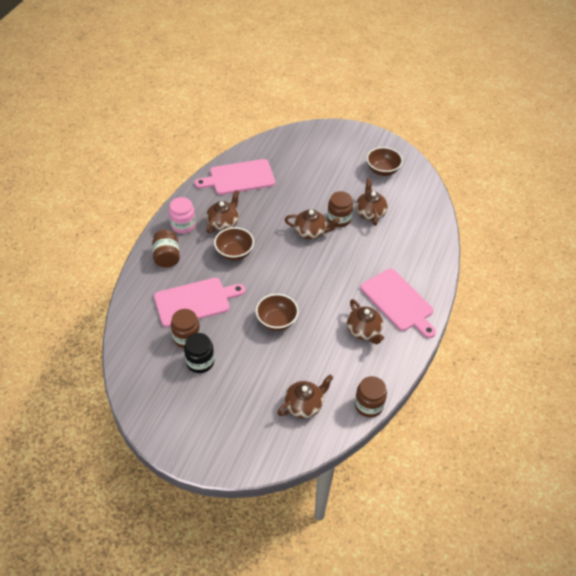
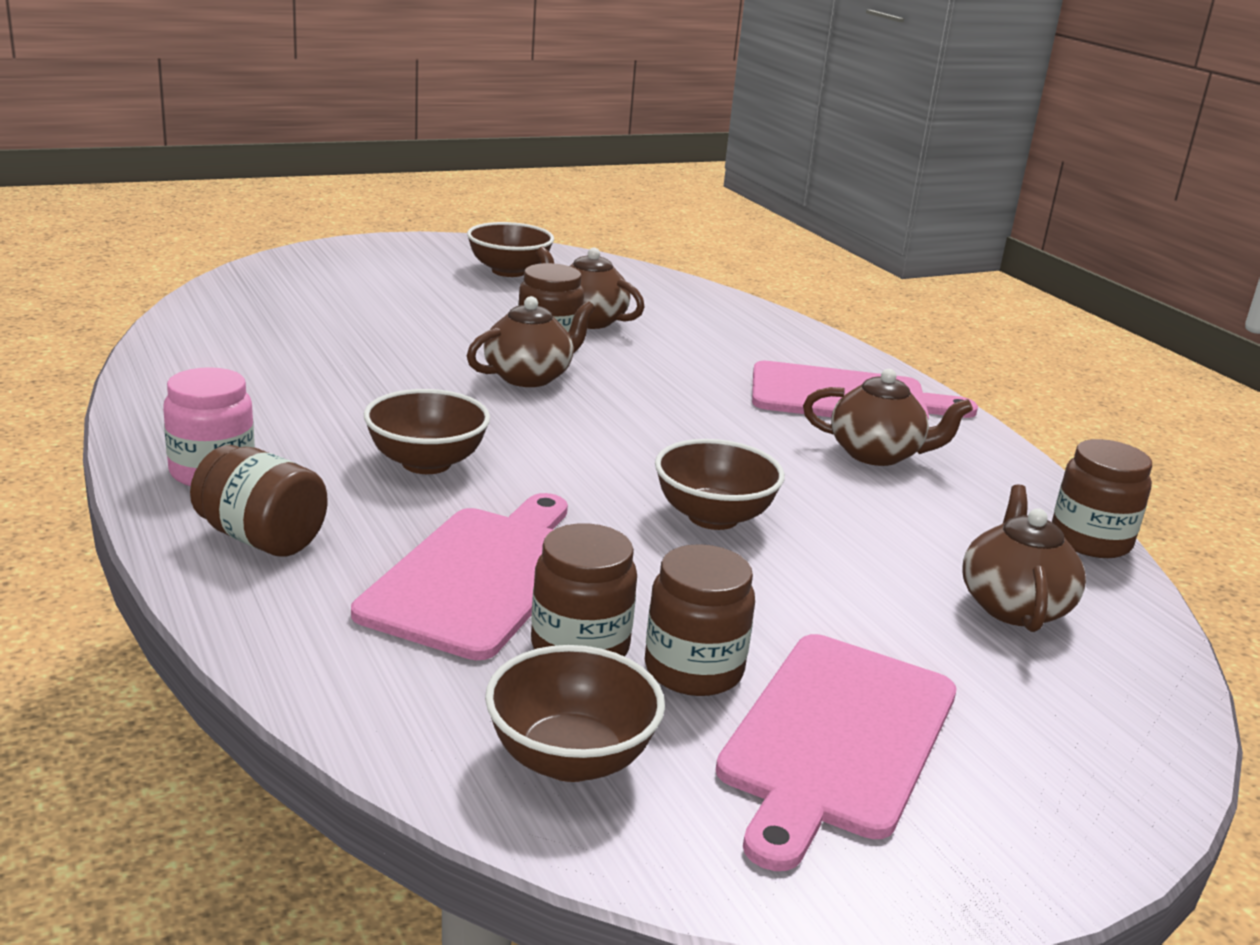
camera: 50 degrees left, 25 degrees down
black jar [184,333,214,373] -> brown jar [645,544,755,696]
pink cutting board [195,159,275,195] -> pink cutting board moved to [716,634,957,871]
brown teapot [206,190,239,233] -> none
none -> brown bowl [485,645,665,782]

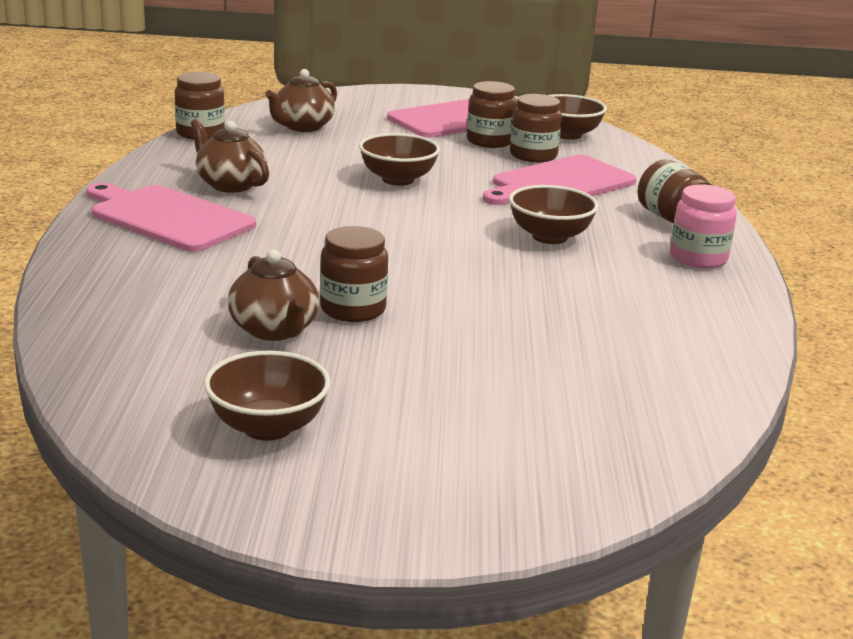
camera: 150 degrees left, 0 degrees up
brown teapot [467,296,595,387] -> none

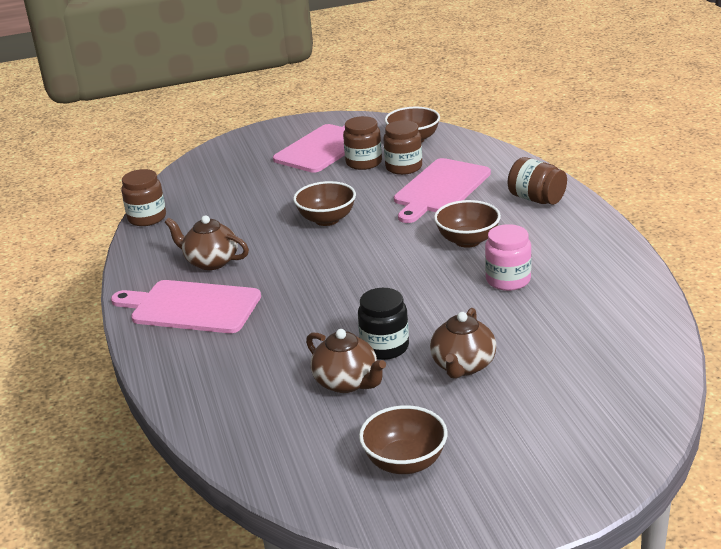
camera: 15 degrees left, 5 degrees up
brown teapot [265,69,337,132] -> brown teapot moved to [430,308,497,379]
brown jar [320,226,388,322] -> black jar [358,288,409,360]
pink jar [670,184,737,269] -> pink jar moved to [485,224,531,291]

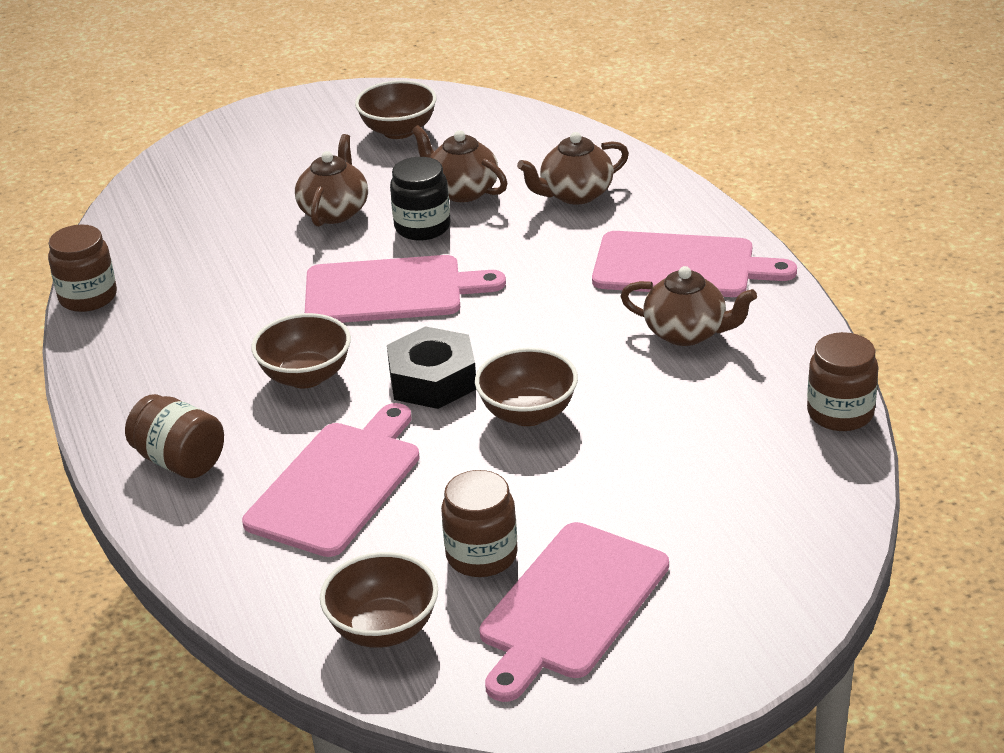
camera: 175 degrees right, 5 degrees up
brown jar [383,120,422,175] -> brown jar moved to [48,224,117,312]
pink jar [485,224,531,291] -> none
none -> pink cutting board [305,255,506,323]
none -> black nut [387,326,476,409]
none -> brown teapot [517,132,629,204]

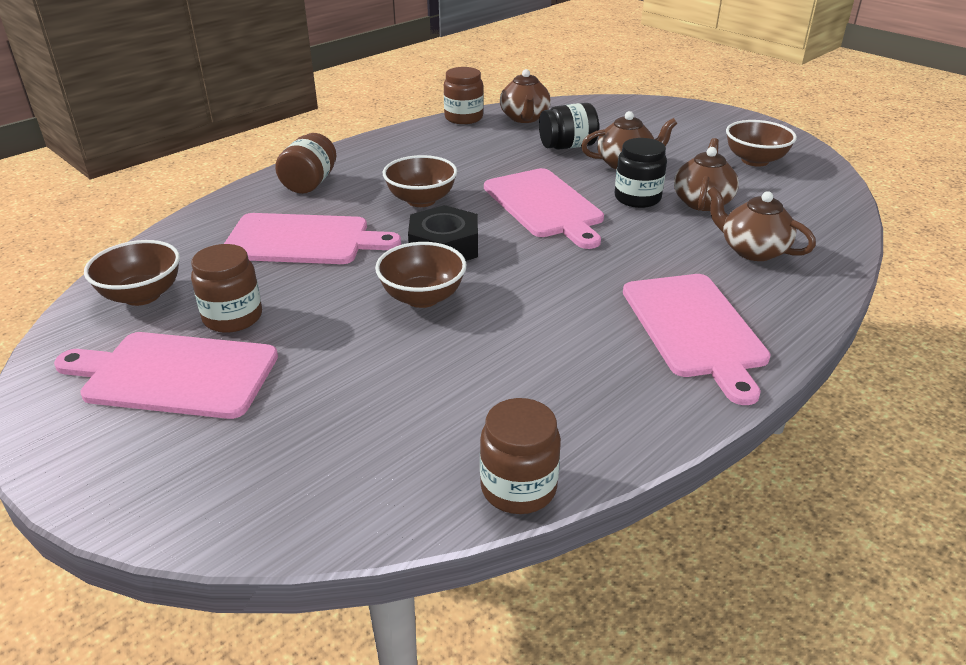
camera: 65 degrees right, 0 degrees up
brown teapot [620,266,757,346] -> brown teapot moved to [500,69,551,123]
none -> black jar [539,103,599,150]

